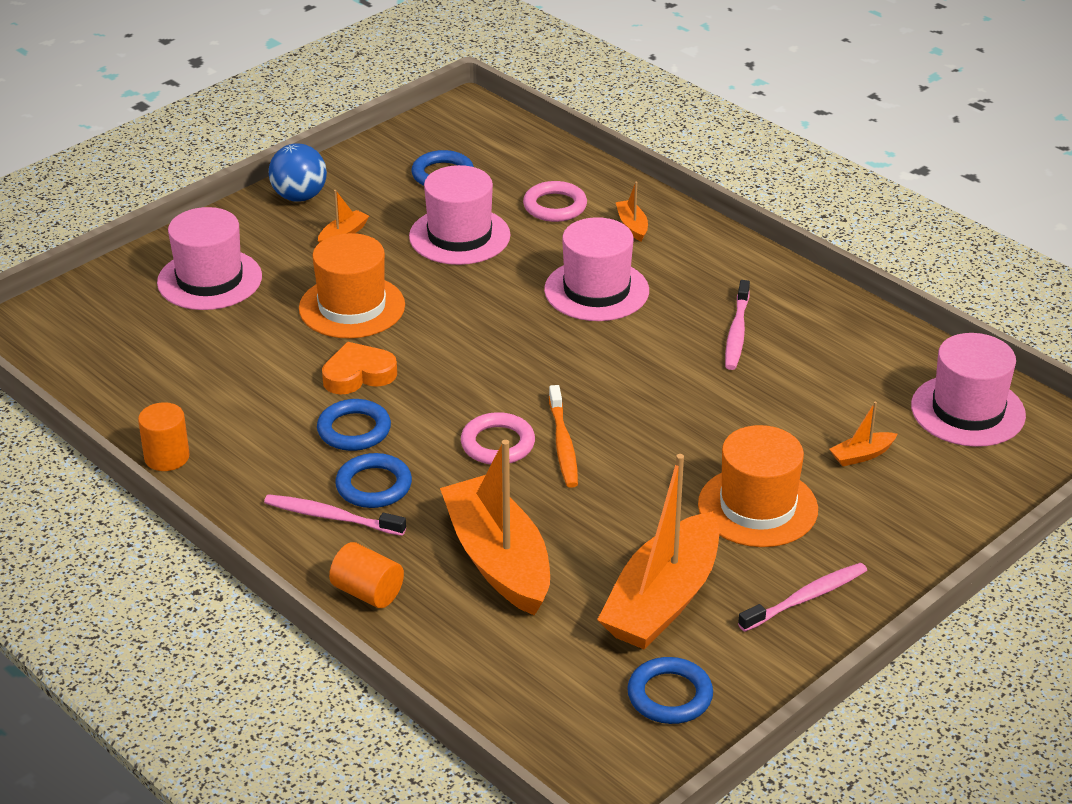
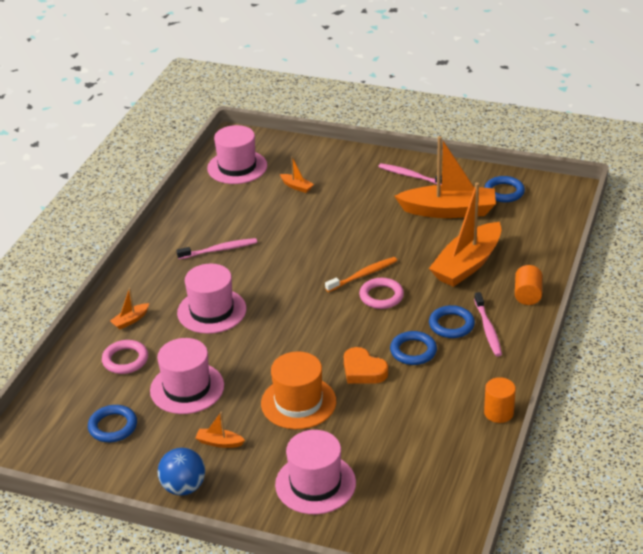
camera: 115 degrees left, 0 degrees up
orange hat [698,425,818,547] -> none

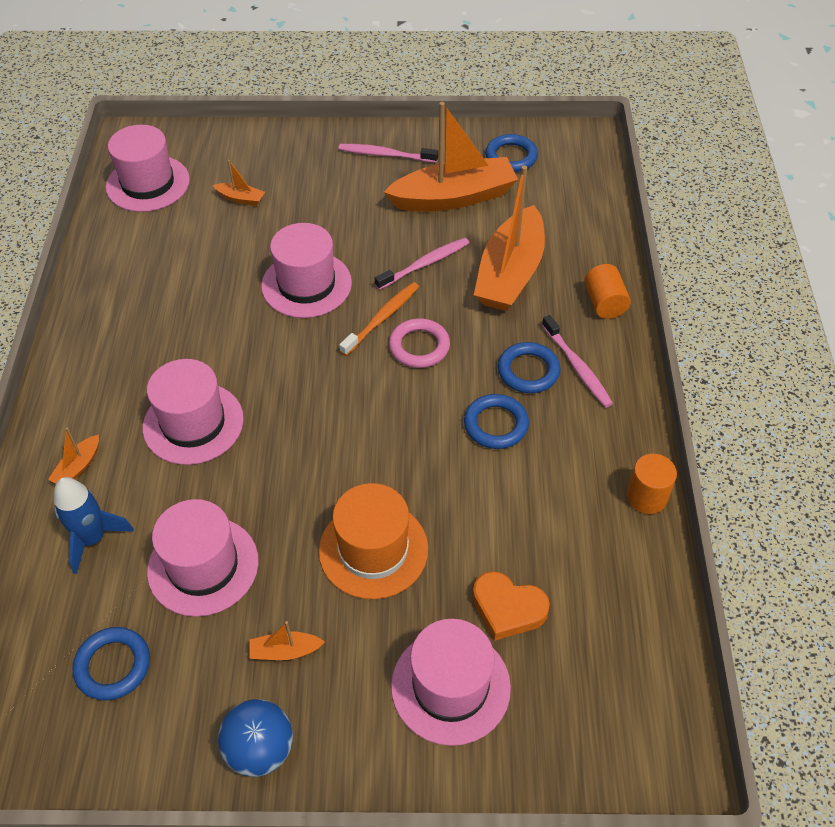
camera: 20 degrees left, 15 degrees up
pink ring [102,340,148,374] -> blue rocket [54,477,134,574]
pink toothbrush [176,238,257,259] -> pink toothbrush moved to [375,238,469,290]
orange heart [344,347,388,384] -> orange heart moved to [473,571,550,641]
none -> pink hat [261,223,352,318]

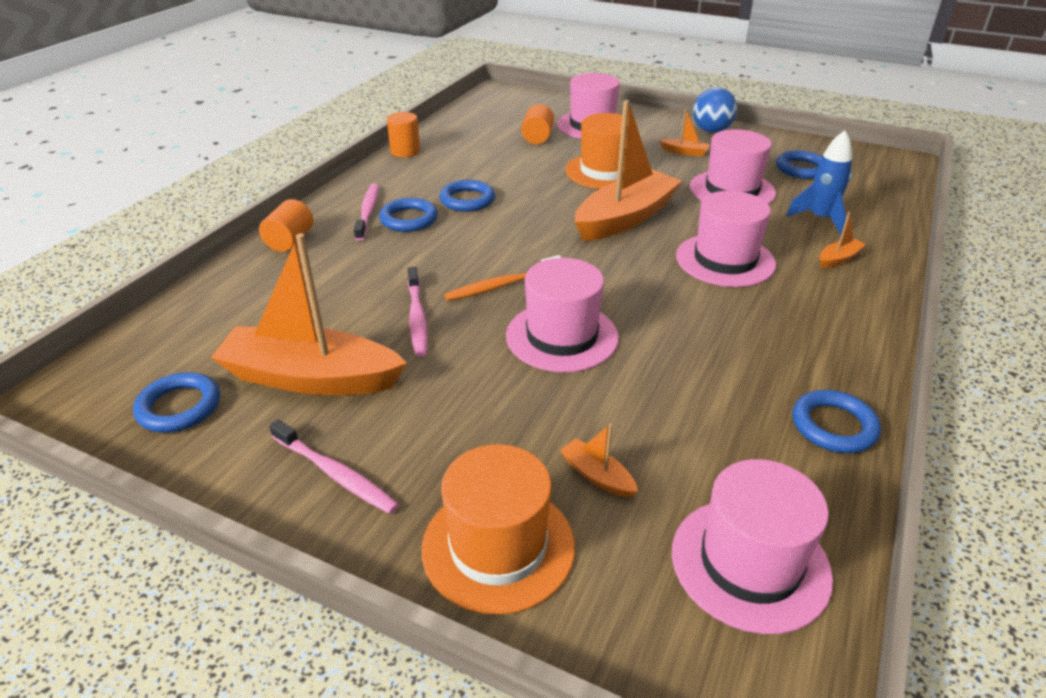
camera: 155 degrees left, 15 degrees down
pink toothbrush [375,238,469,290] -> pink toothbrush turned 90 degrees counterclockwise [408,267,428,357]
pink ring [389,318,450,368] -> none
orange heart [473,571,550,641] -> orange cylinder [521,104,554,144]
orange boat [474,165,545,311] -> orange boat moved to [575,100,682,241]
none -> orange hat [421,444,575,615]
none -> blue ring [793,390,881,453]

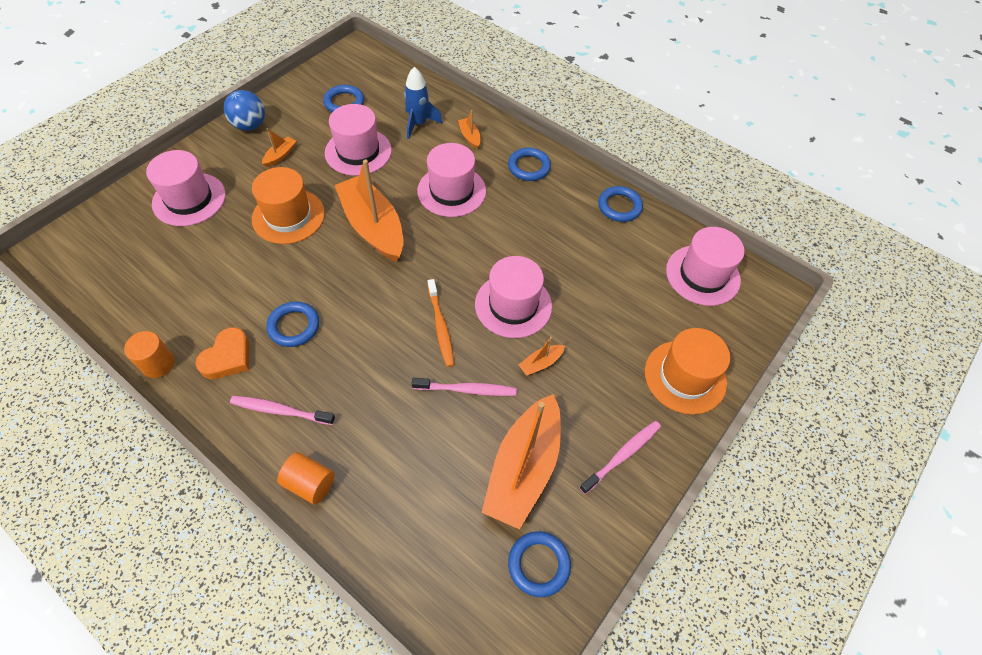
camera: 80 degrees left, 20 degrees up
blue ring [379,198,438,232] -> blue ring moved to [508,148,551,181]
orange cylinder [521,104,554,144] -> none
orange boat [560,423,638,498] -> orange boat moved to [519,337,565,376]
none -> orange heart [195,327,249,379]

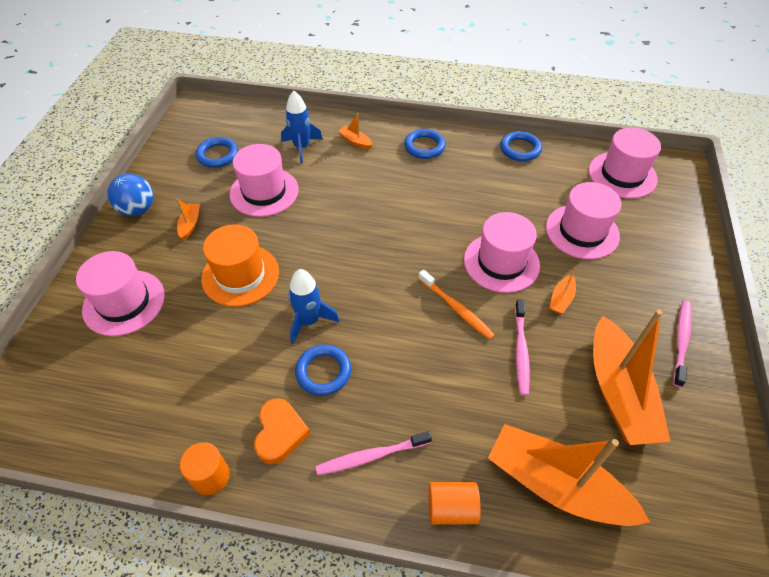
camera: 25 degrees left, 5 degrees down
orange boat [335,159,403,262] -> orange boat moved to [488,424,650,526]
pink toothbrush [411,378,517,396] -> pink toothbrush turned 120 degrees clockwise [515,299,530,396]
pink hat [417,143,486,217] -> pink hat moved to [546,182,621,259]
blue ring [508,531,571,597] -> none
orange hat [645,328,730,415] -> none
none -> blue rocket [288,269,340,344]

